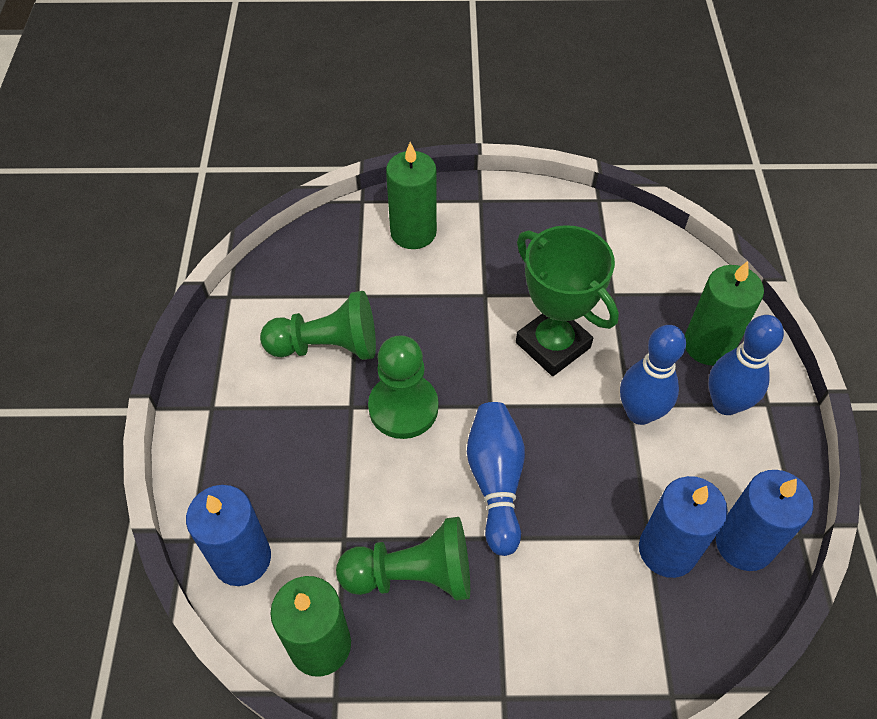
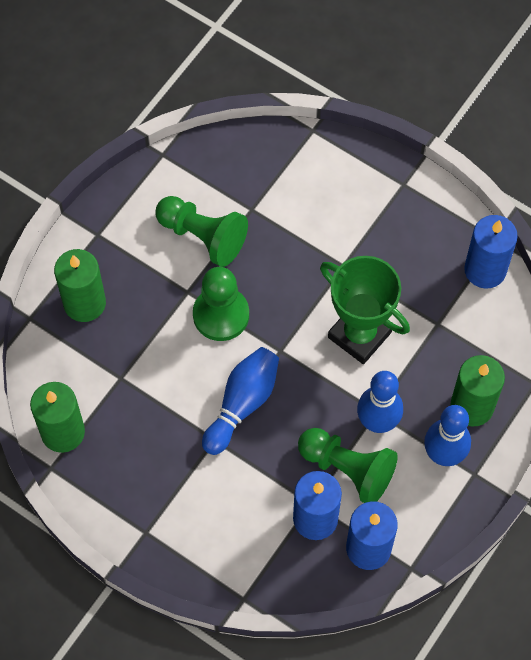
camera: 35 degrees right, 10 degrees up
blue candle [186,485,271,586] -> blue candle moved to [464,215,518,289]
green pawn [336,517,470,601] -> green pawn moved to [298,428,398,503]
green candle [386,142,437,249] -> green candle moved to [54,249,106,322]
green trophy [516,225,619,376] -> green trophy turned 45 degrees counterclockwise [320,256,410,364]

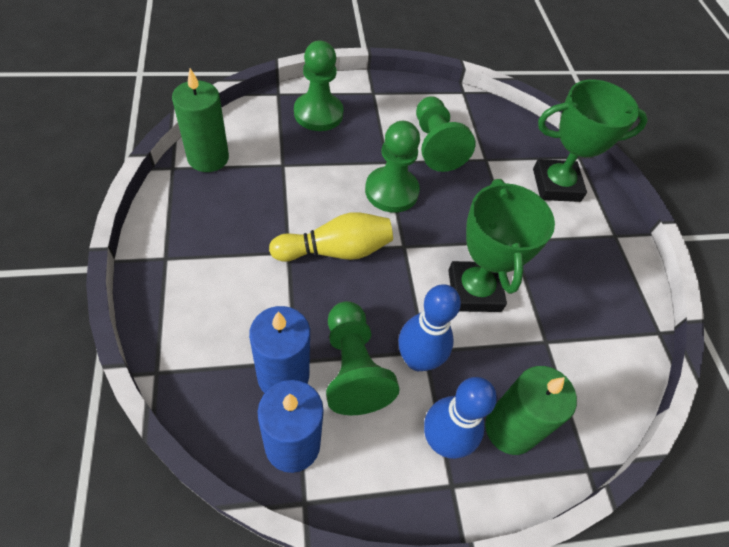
camera: 40 degrees right, 10 degrees down
green candle [54,249,106,322] -> green pawn [294,41,344,131]
blue bowling pin [202,347,279,455] -> yellow bowling pin [269,212,393,262]
blue candle [464,215,518,289] -> none
none -> green trophy [533,80,648,202]

